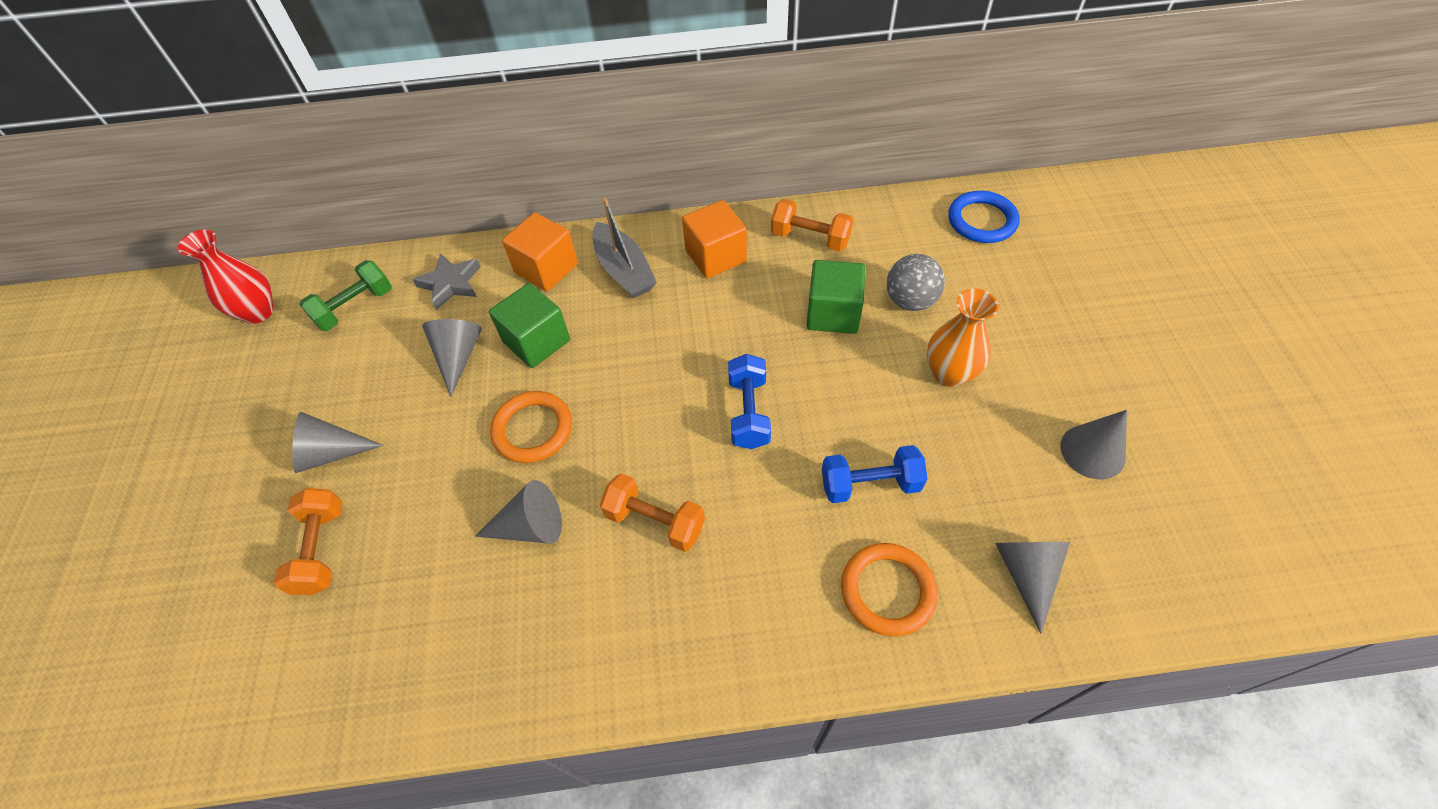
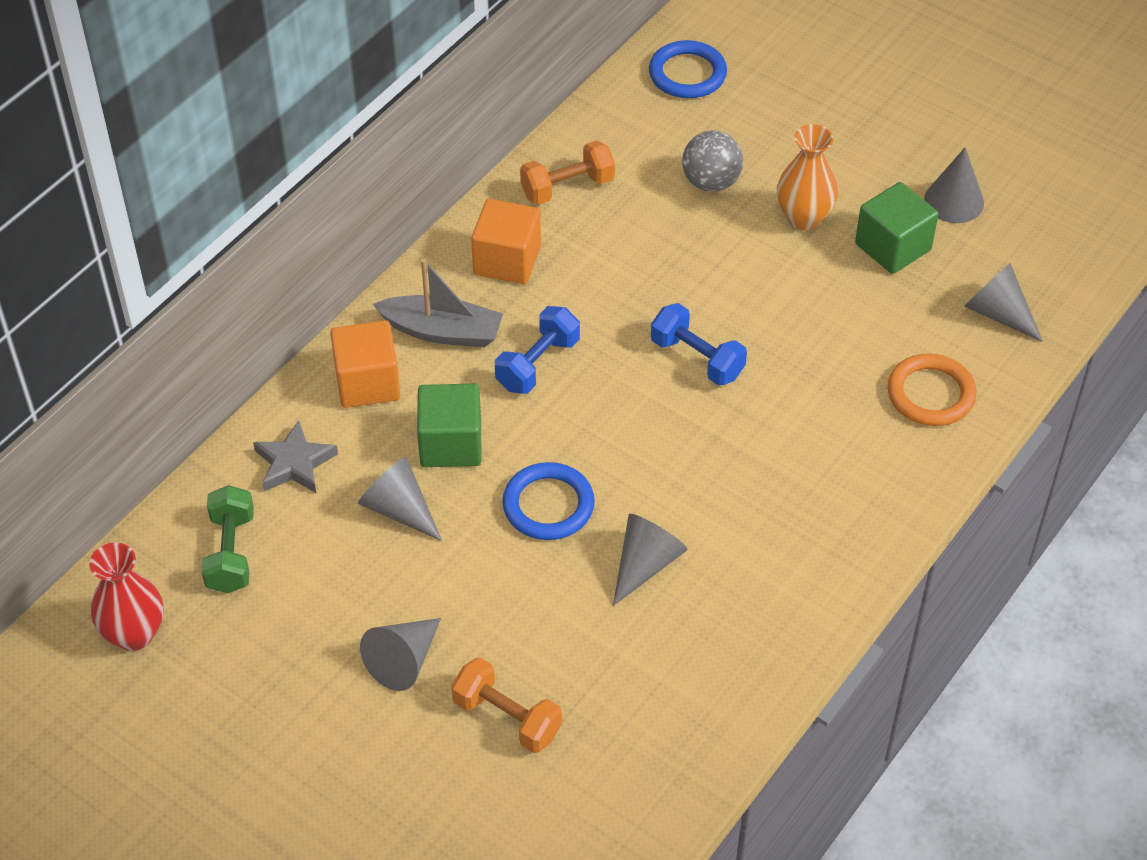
camera: 50 degrees left, 5 degrees down
orange ring [490,391,572,463] -> blue ring [502,462,595,540]
orange dumbbell [600,473,705,552] -> none
green cube [807,260,865,334] -> green cube moved to [855,182,939,274]
blue dumbbell [822,445,927,503] -> blue dumbbell moved to [495,306,580,394]

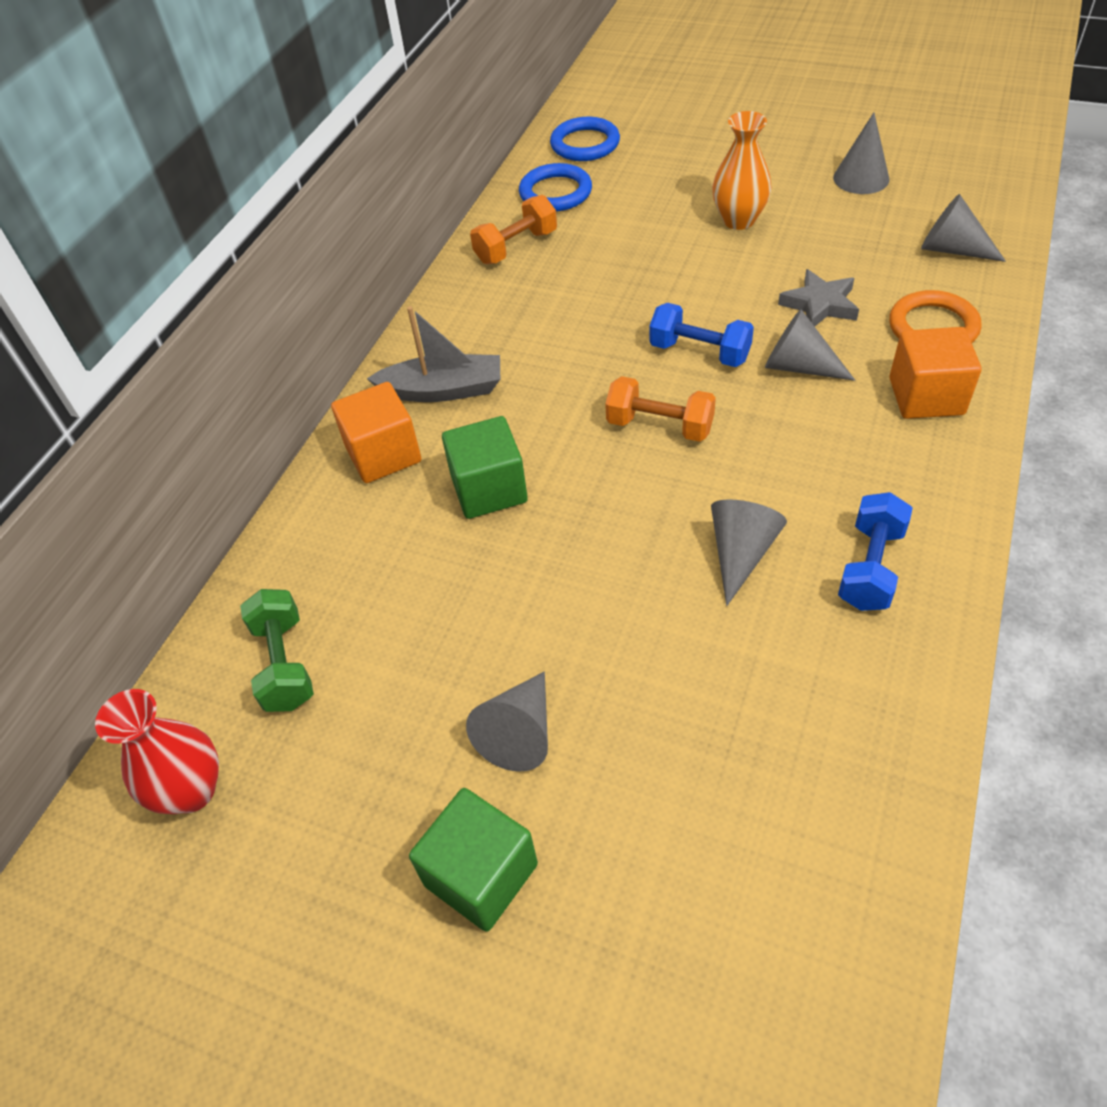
camera: 10 degrees left, 0 degrees up
grey star [253,420,338,493] -> grey star moved to [778,269,859,327]
grey cone [358,457,442,541] -> grey cone moved to [765,309,855,381]
orange dumbbell [452,657,562,753] -> orange dumbbell moved to [605,376,716,442]
orange cube [471,199,541,284] -> orange cube moved to [889,327,982,419]
blue dumbbell [495,306,580,394] -> blue dumbbell moved to [838,492,913,611]
blue ring [502,462,595,540] -> blue ring moved to [519,163,592,211]
grey ball [682,131,743,192] -> none
green cube [855,182,939,274] -> green cube moved to [409,788,538,932]

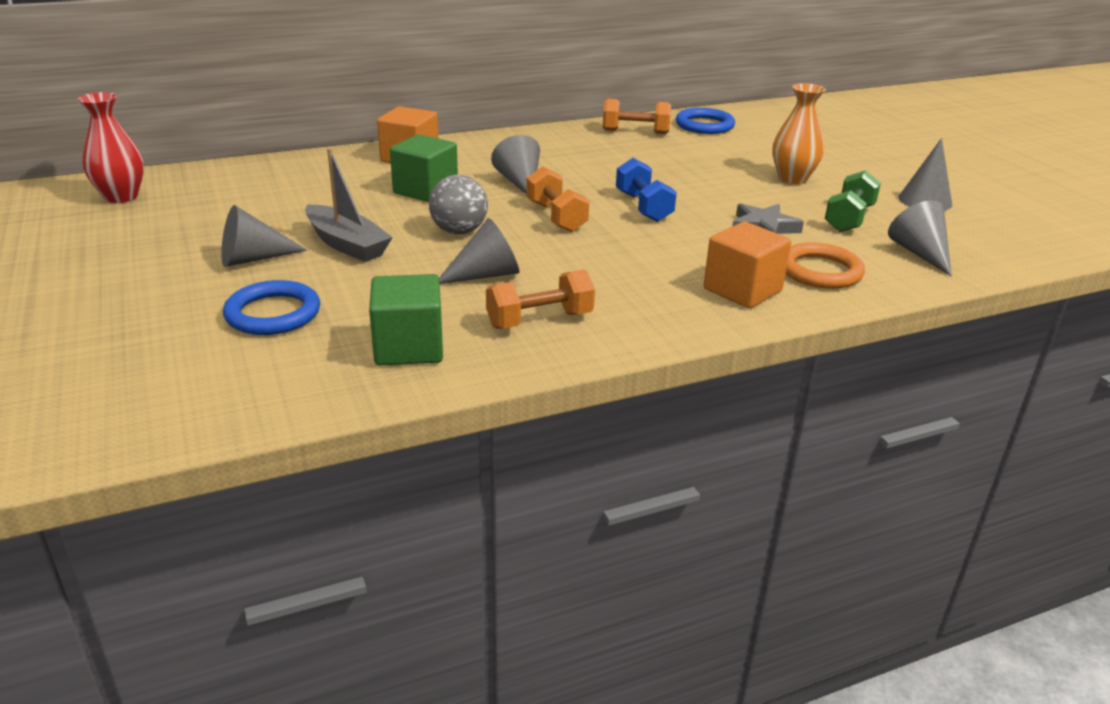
camera: 40 degrees right, 20 degrees down
green dumbbell [240,589,314,712] -> green dumbbell moved to [825,170,881,232]
grey boat [367,306,500,402] -> grey boat moved to [305,148,393,262]
green cube [409,788,538,932] -> green cube moved to [369,274,443,366]
blue ring [550,117,620,161] -> blue ring moved to [223,280,320,335]
grey cone [765,309,855,381] -> grey cone moved to [491,135,540,194]
blue dumbbell [838,492,913,611] -> orange dumbbell [486,269,595,329]
none -> grey ball [429,175,488,234]

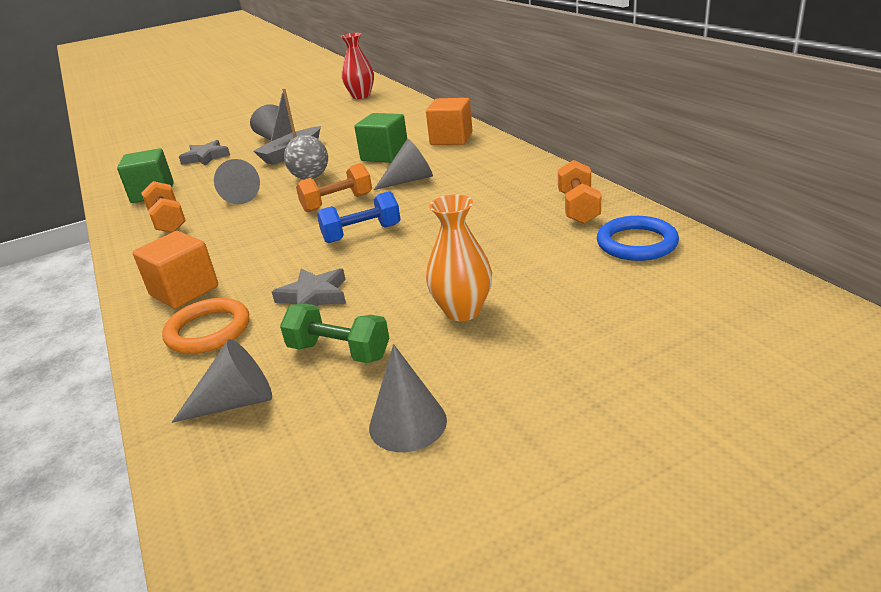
camera: 90 degrees right, 0 degrees up
blue ring [223,280,320,335] -> grey star [179,140,230,166]

